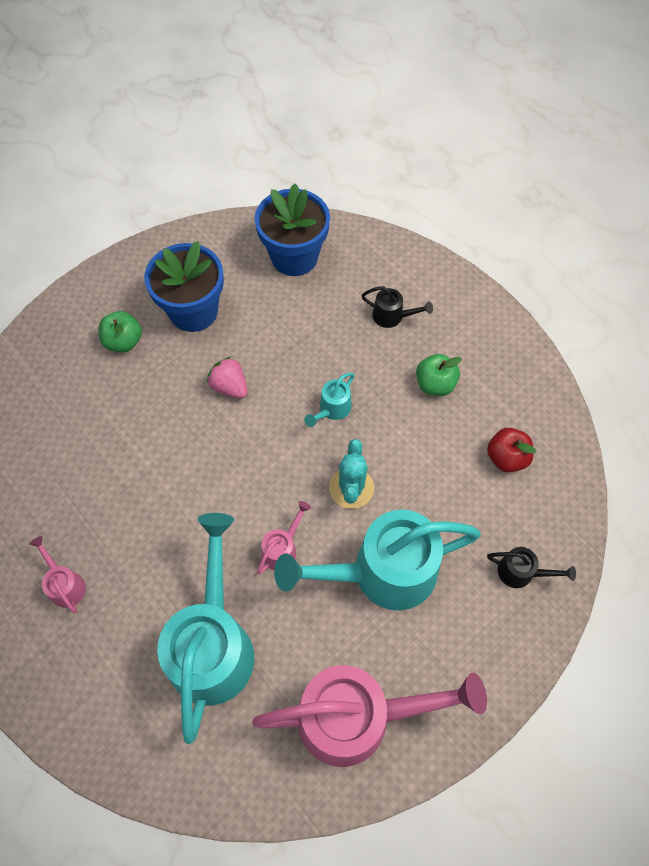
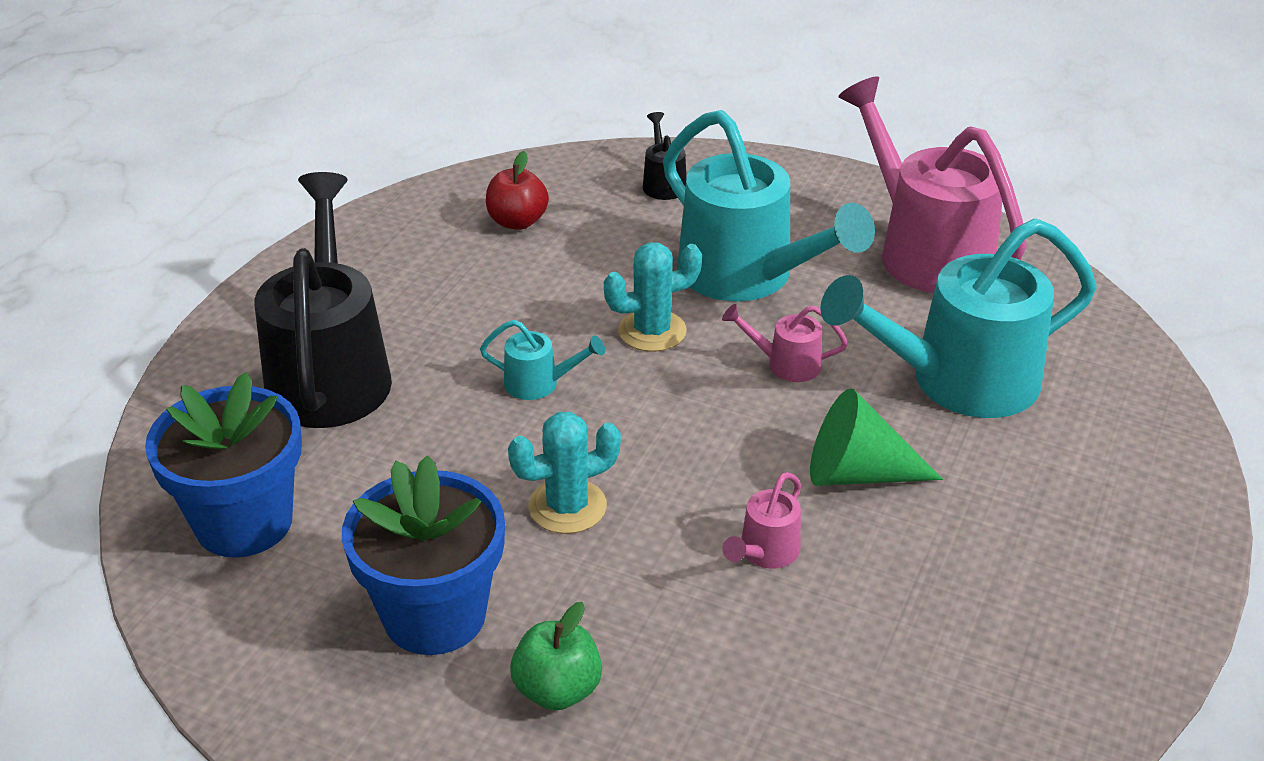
camera: 115 degrees left, 25 degrees down
pink watering can [29,536,86,614] -> pink watering can moved to [723,472,801,568]
pink strawberry [207,357,248,399] -> turquoise cactus [508,412,621,534]
black watering can [361,286,433,328] -> black watering can [255,172,392,428], size x2.36
green apple [416,354,462,396] -> none
none -> green cone [810,388,943,486]

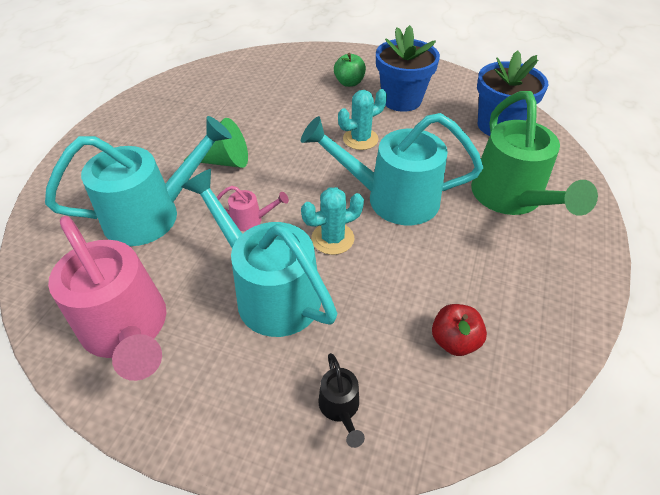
camera: 175 degrees right, 10 degrees up
black watering can [255,172,392,428] -> green watering can [471,91,598,216]
turquoise watering can [480,320,605,400] -> turquoise watering can [301,113,483,225], size x2.36
pink watering can [723,472,801,568] -> none

